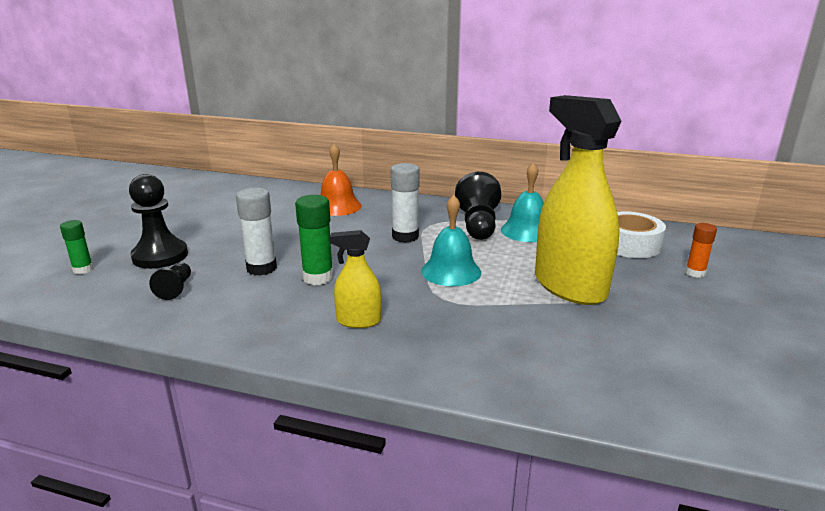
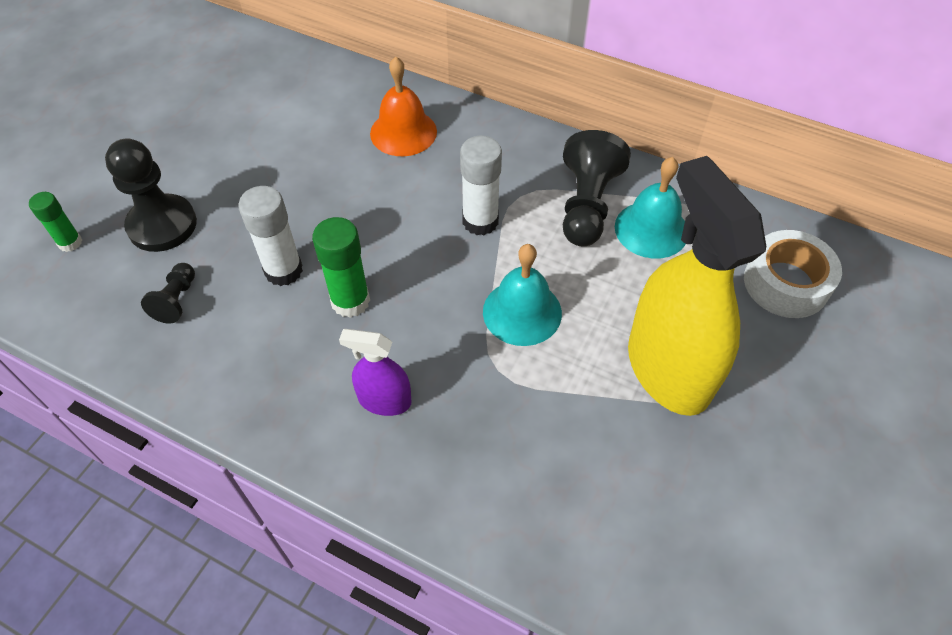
camera: 10 degrees right, 30 degrees up
yellow spray bottle [330,230,382,328] -> purple spray bottle [339,329,411,416]
orange glue stick [685,223,717,278] -> none

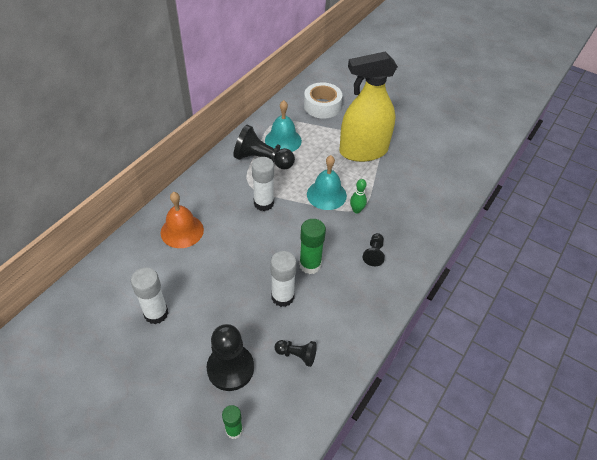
camera: 85 degrees left, 5 degrees down
purple spray bottle [339,329,411,416] -> black pawn [363,233,385,266]
none -> white glue stick [131,268,168,324]
none -> green bowling pin [350,179,367,213]

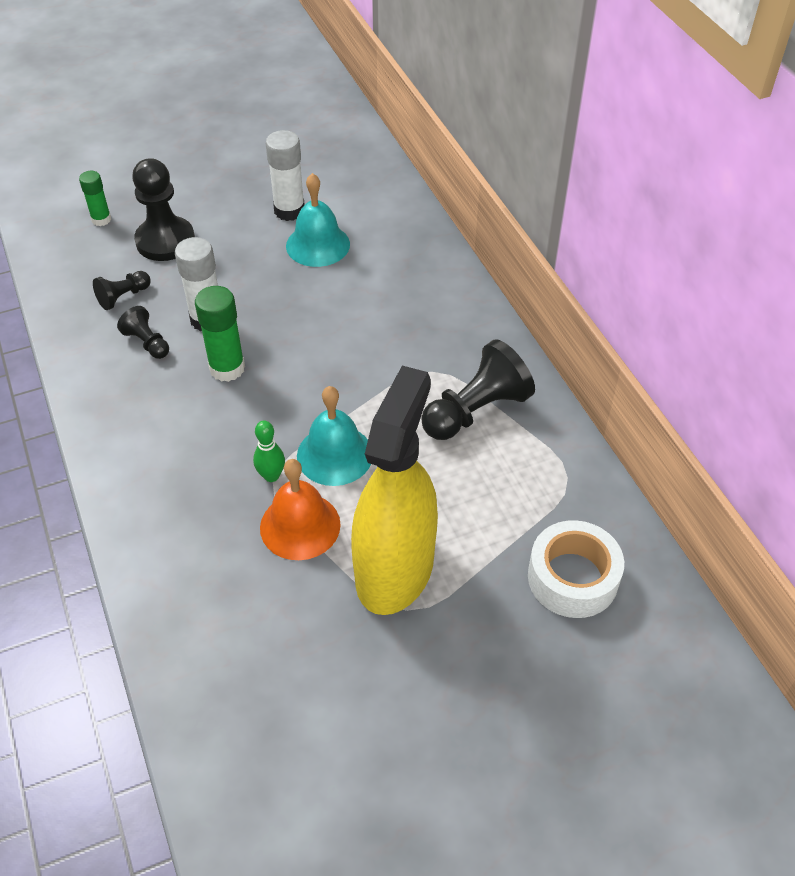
camera: 125 degrees right, 0 degrees up
orange bell [161,192,204,248] -> orange bell moved to [260,459,341,560]
white glue stick [252,157,274,211] -> none
turquoise bell [265,100,302,152] -> turquoise bell moved to [286,173,350,267]
black pawn [363,233,385,266] -> black pawn moved to [117,306,169,359]

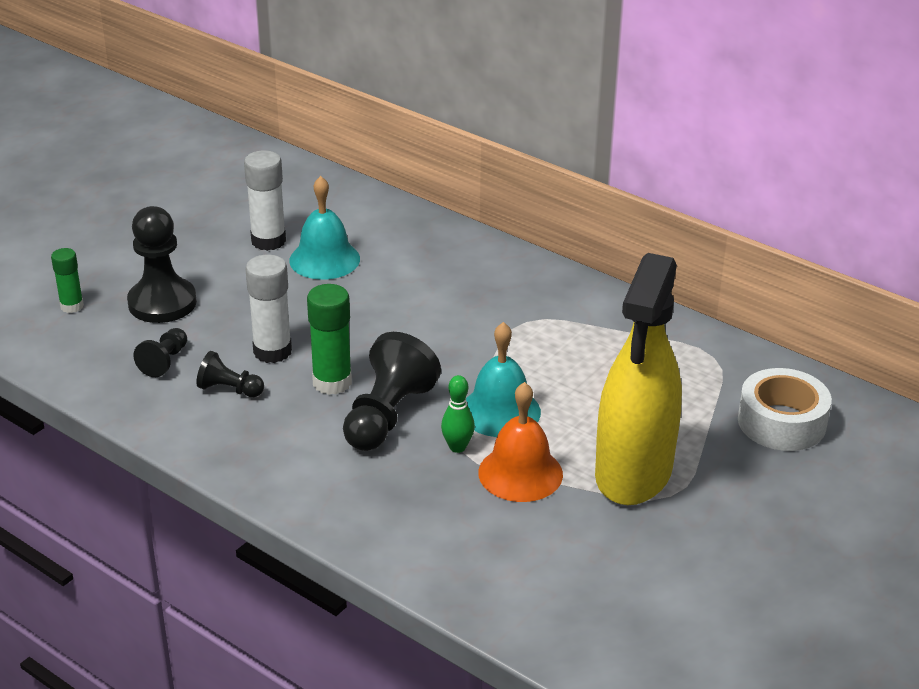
camera: 30 degrees left, 15 degrees down
yellow spray bottle [351,365,438,615] -> yellow spray bottle turned 150 degrees counterclockwise [595,253,682,505]
black pawn [421,339,535,440] -> black pawn moved to [343,332,441,451]

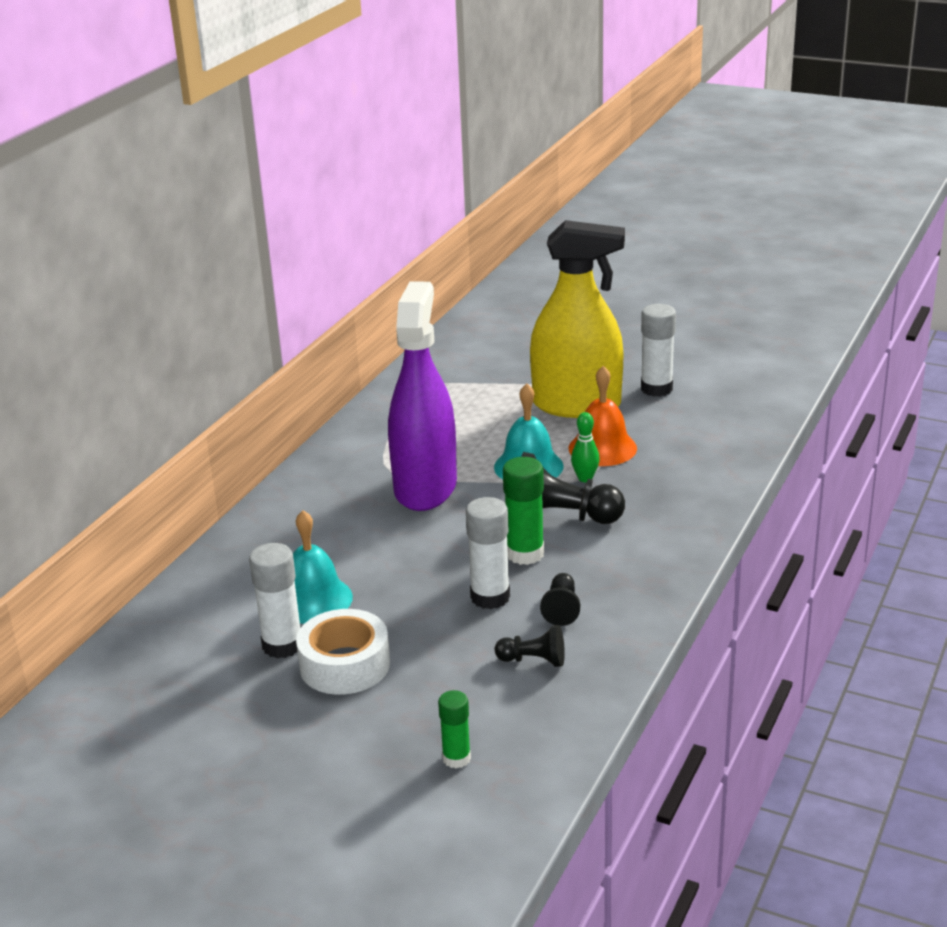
camera: 100 degrees left, 5 degrees down
black pawn [127,206,197,323] -> none
white tape [738,368,832,451] -> white tape moved to [296,609,390,695]
none -> purple spray bottle [388,281,457,511]
none -> white glue stick [641,304,676,397]

